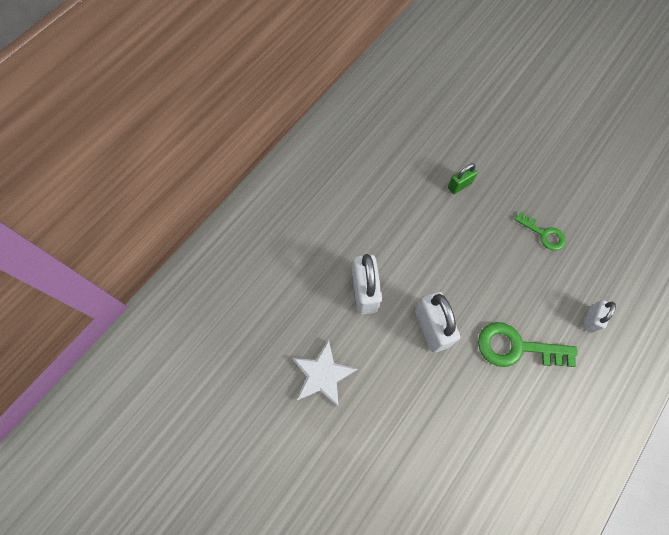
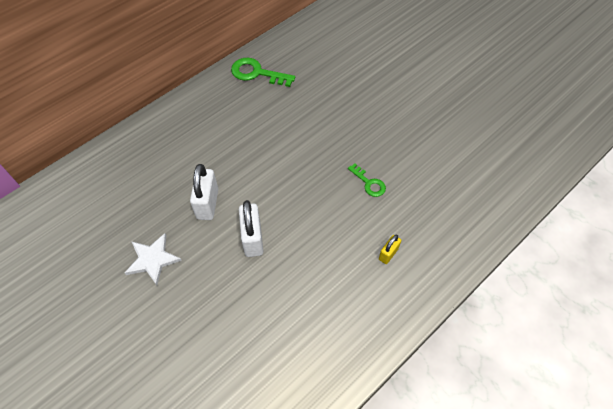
camera: 10 degrees right, 10 degrees down
green padlock [448,163,478,194] -> none
green key [478,322,577,367] -> green key moved to [231,58,295,87]
white padlock [583,300,616,333] -> yellow padlock [379,235,401,264]

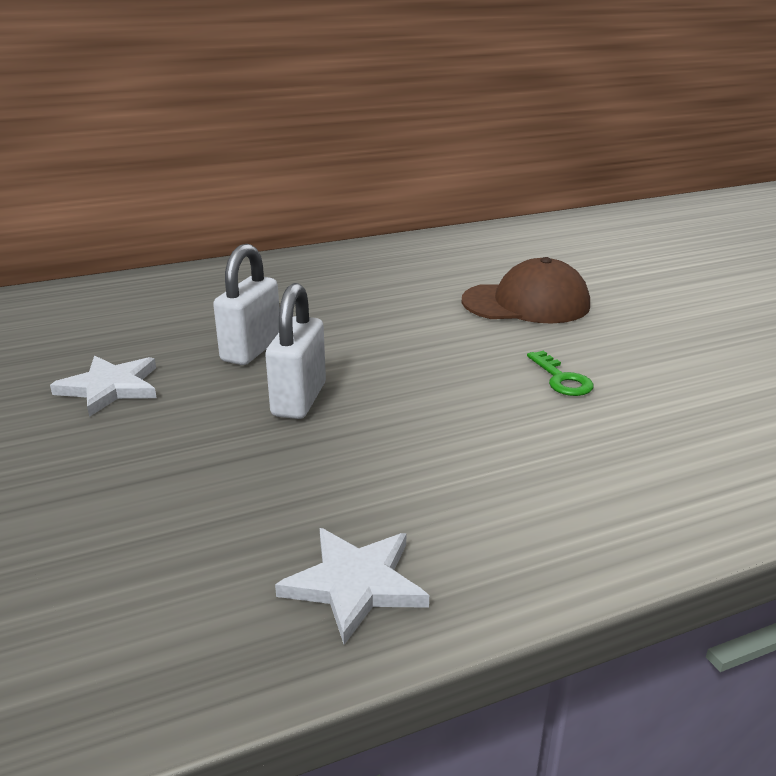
camera: 20 degrees right, 30 degrees down
green key [231,58,295,87] -> none
yellow padlock [379,235,401,264] -> none
none -> white star [275,528,429,645]
none -> brown cap [462,257,590,323]

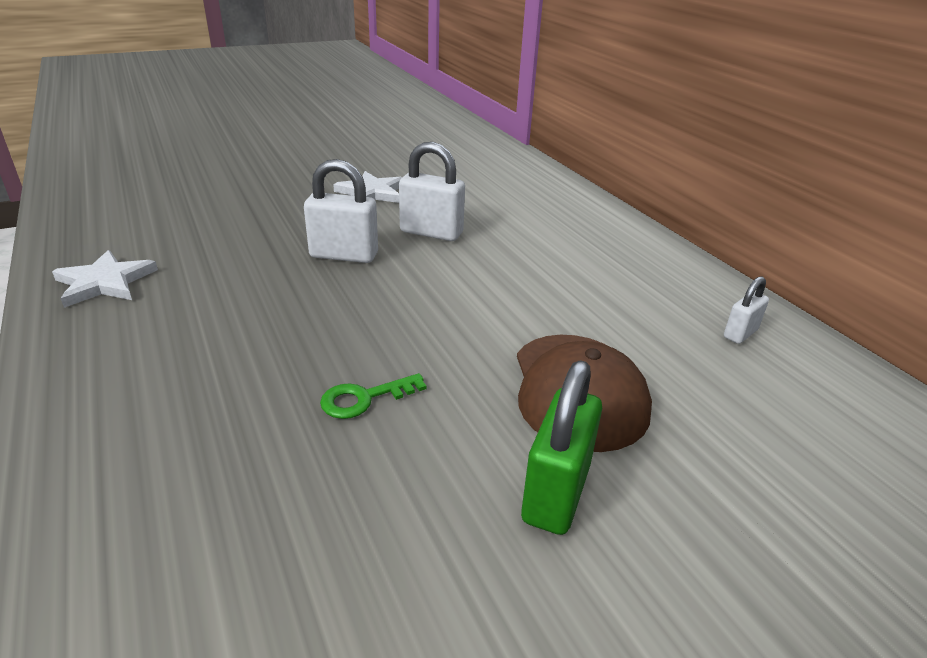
camera: 85 degrees right, 5 degrees up
none -> green padlock [521,360,602,535]
none -> white padlock [724,276,769,344]

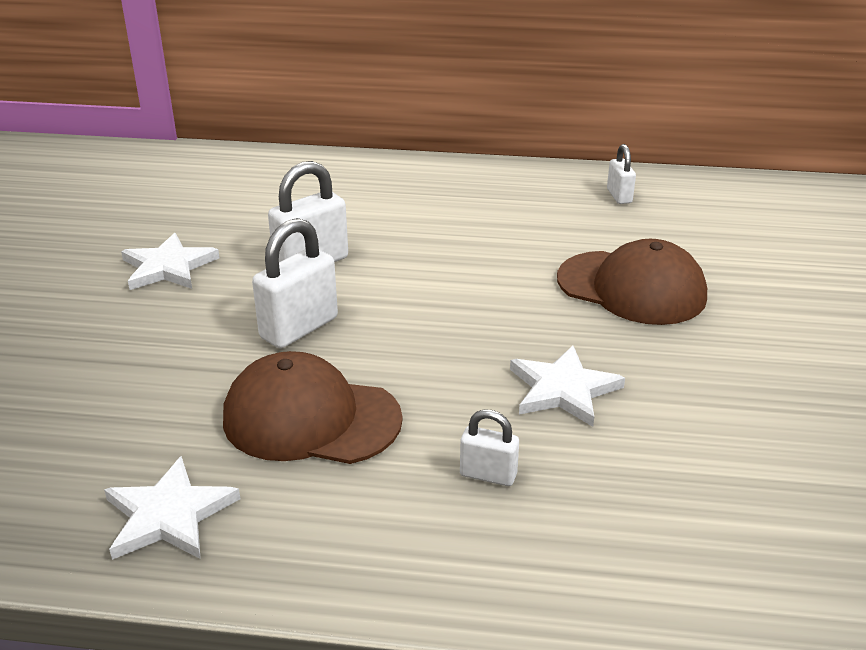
camera: 55 degrees left, 0 degrees up
green key [320,373,426,419] -> white star [510,345,625,427]
green padlock [521,360,602,535] -> none
none -> brown cap [223,351,403,464]
none -> white padlock [460,409,519,486]

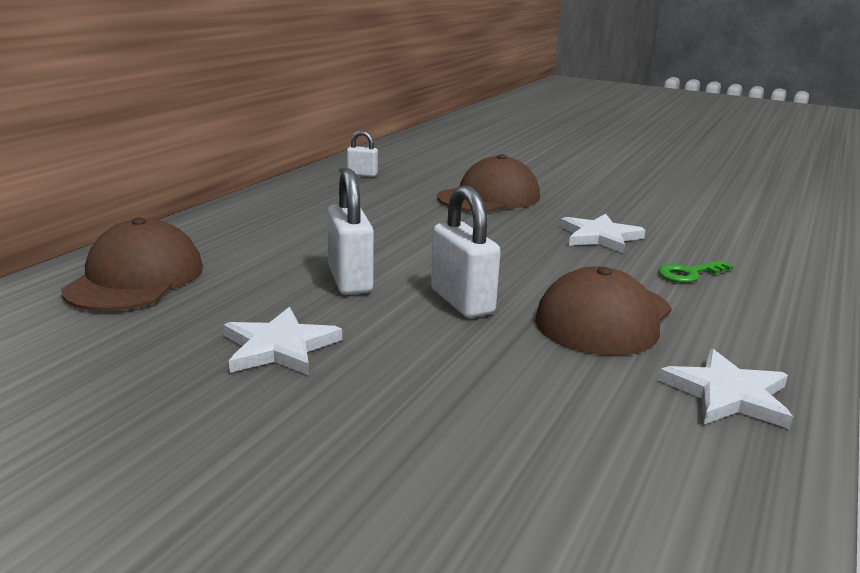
camera: 70 degrees left, 10 degrees down
white padlock [460,409,519,486] -> green key [658,260,734,283]
none -> brown cap [61,218,203,312]

